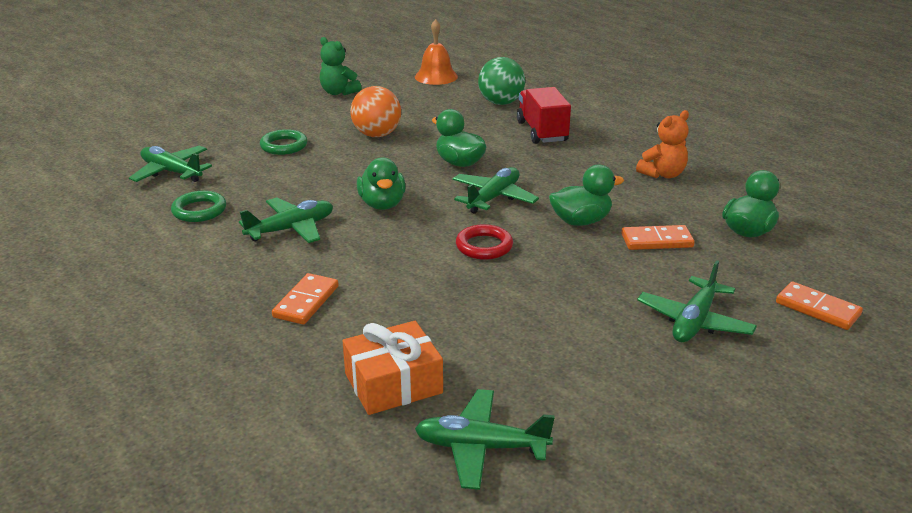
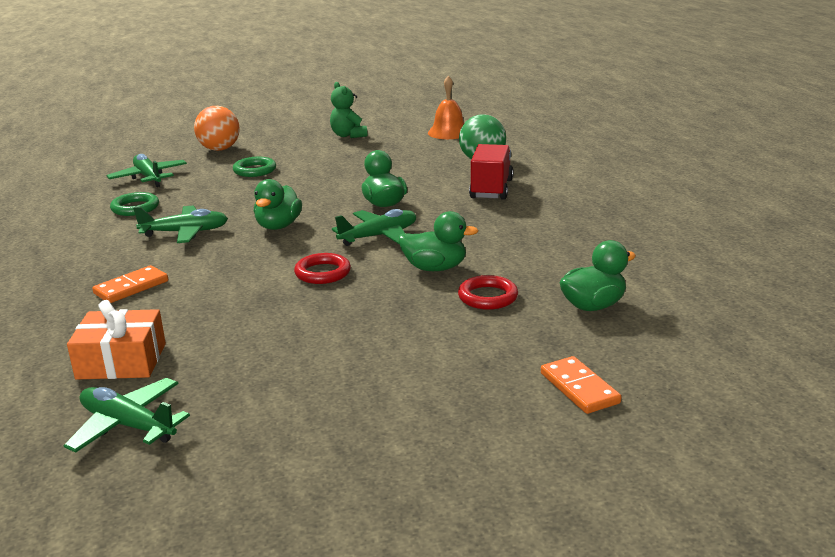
camera: 25 degrees right, 5 degrees down
orange ball [350,86,401,137] -> orange ball moved to [194,106,240,151]
orange domino [622,225,695,250] -> red ring [458,275,518,310]
orange teddy bear [636,110,689,178] -> none
green plane [637,260,757,342] -> none

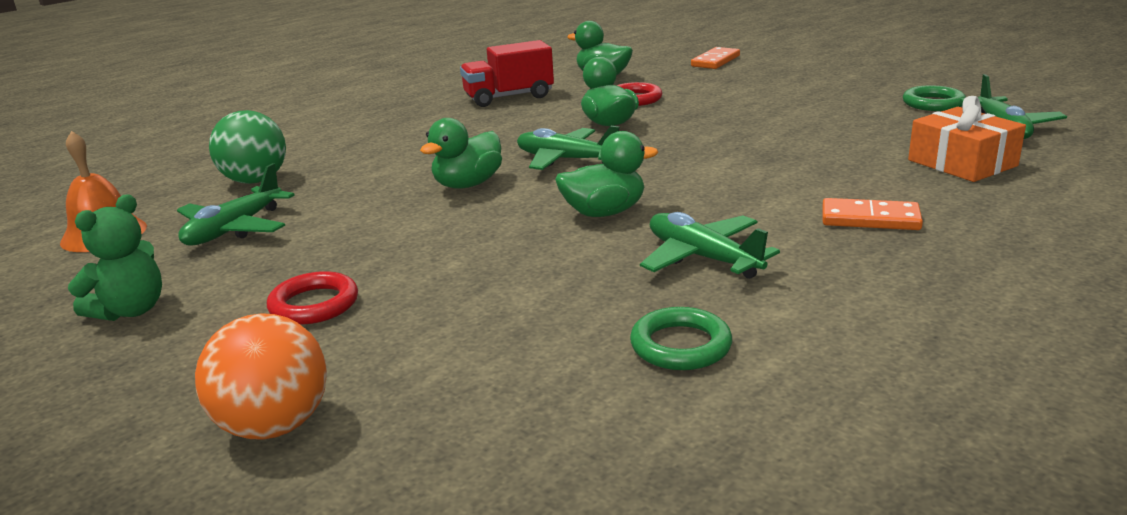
camera: 120 degrees left, 0 degrees up
green plane [106,154,187,187] -> green plane moved to [177,163,295,246]
green ring [233,157,276,177] -> green ring moved to [903,85,966,111]
red ring [294,253,351,284] -> red ring moved to [267,271,358,325]
red truck [469,144,513,200] -> red truck moved to [460,40,554,107]

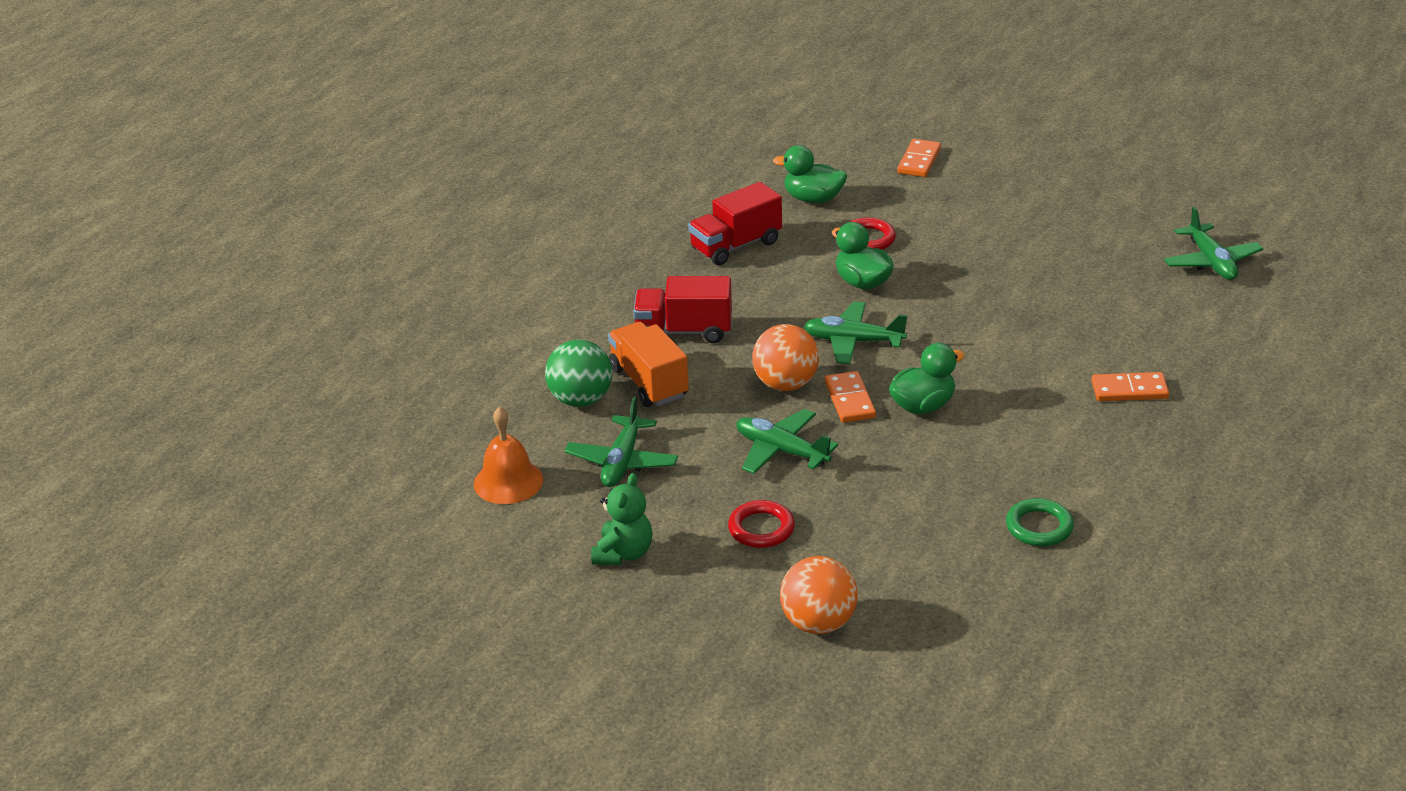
camera: 15 degrees left, 10 degrees up
green duck [420,118,502,189] -> orange ball [752,324,819,391]
green plane [640,212,780,279] -> green plane moved to [736,409,838,474]
green ring [903,85,966,111] -> none
orange gift [908,96,1026,182] -> none
none -> orange truck [608,322,689,407]
none -> red truck [633,276,732,343]
none -> orange domino [825,371,876,423]

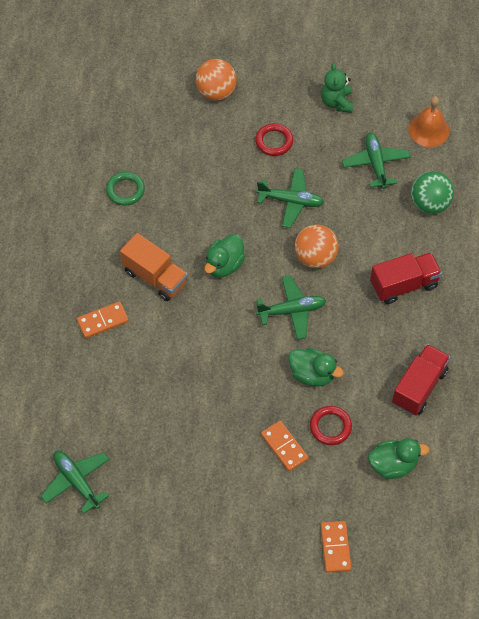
camera: 155 degrees right, 25 degrees up
orange truck [608,322,689,407] -> orange truck moved to [120,233,188,301]
orange domino [825,371,876,423] -> orange domino moved to [261,421,308,471]

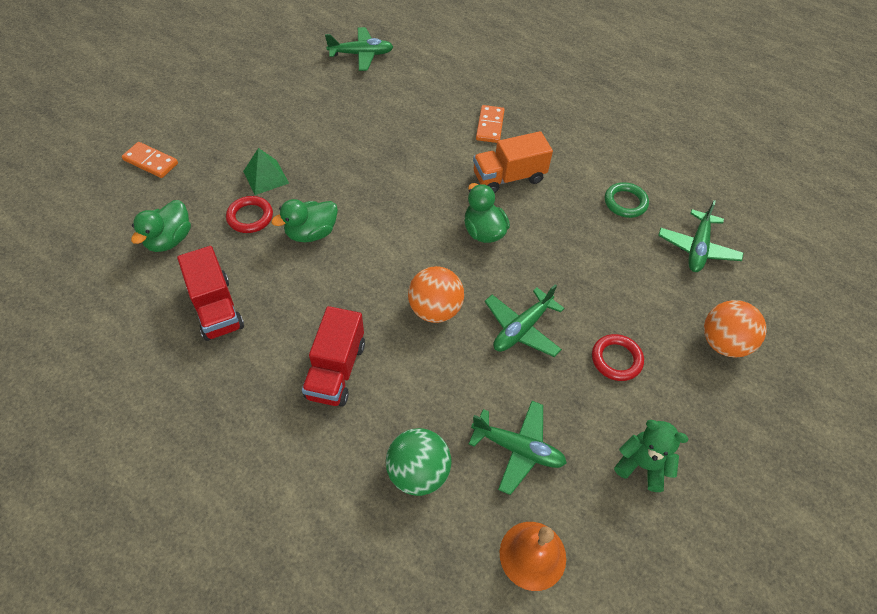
camera: 120 degrees right, 5 degrees down
green plane [256,275,326,340] -> green plane moved to [658,200,743,272]
orange domino [261,421,308,471] -> green pyramid [243,148,289,195]

